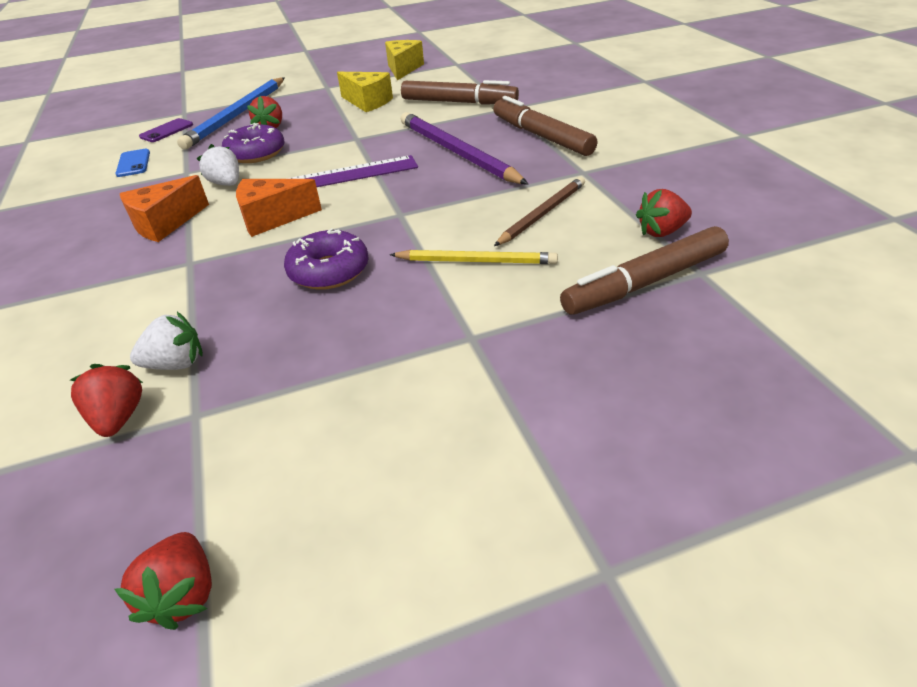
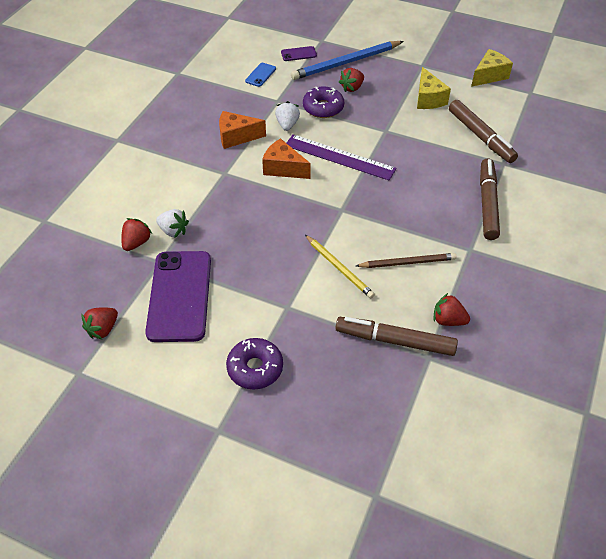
camera: 40 degrees right, 10 degrees up
purple donut [284,228,369,290] -> purple donut moved to [226,338,283,390]
purple pencil [401,112,528,185] -> none
none -> purple phone [145,251,211,342]

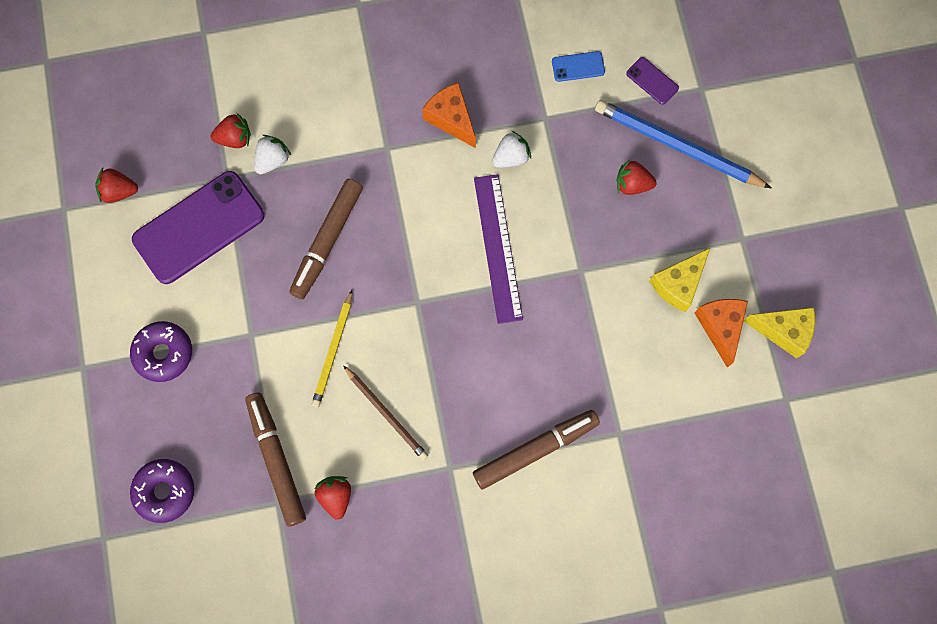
camera: 55 degrees right, 25 degrees up
white strawberry [156,209,189,238] -> white strawberry turned 135 degrees counterclockwise [254,135,291,174]
orange cheese [262,138,311,179] -> orange cheese moved to [694,299,748,367]
purple donut [303,86,344,118] -> purple donut moved to [130,459,194,523]
brown marker [449,100,518,163] -> brown marker moved to [289,179,363,299]

